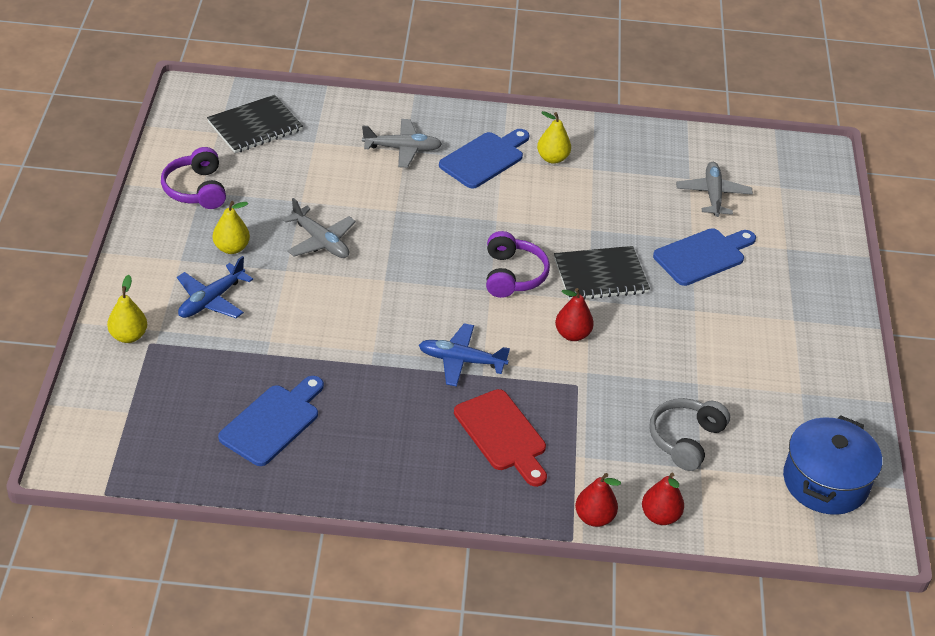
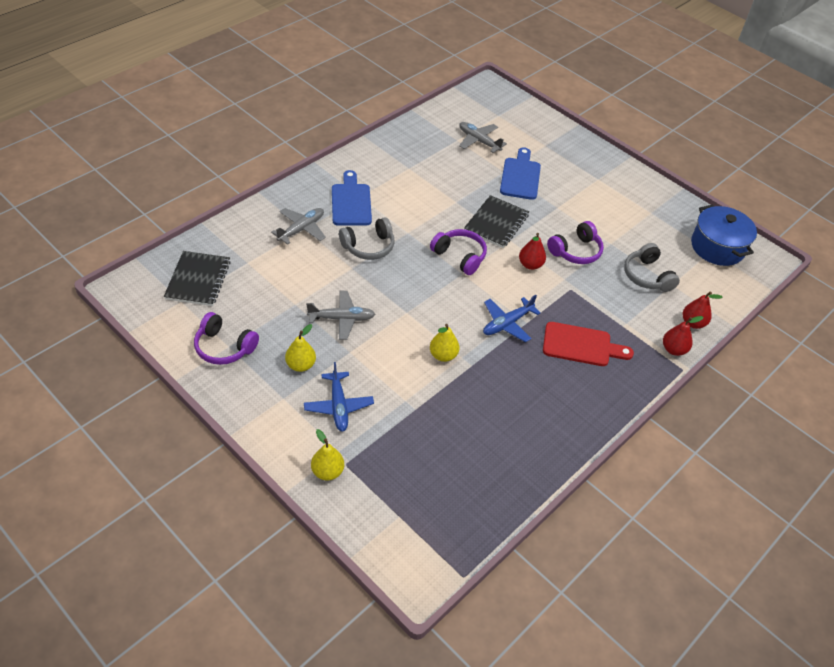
camera: 50 degrees left, 5 degrees up
blue cutting board [218,376,324,466] -> none
yellow pear [537,111,571,164] -> yellow pear moved to [430,324,459,362]
none -> grey headphones [339,217,394,260]
none -> purple headphones [547,221,604,264]

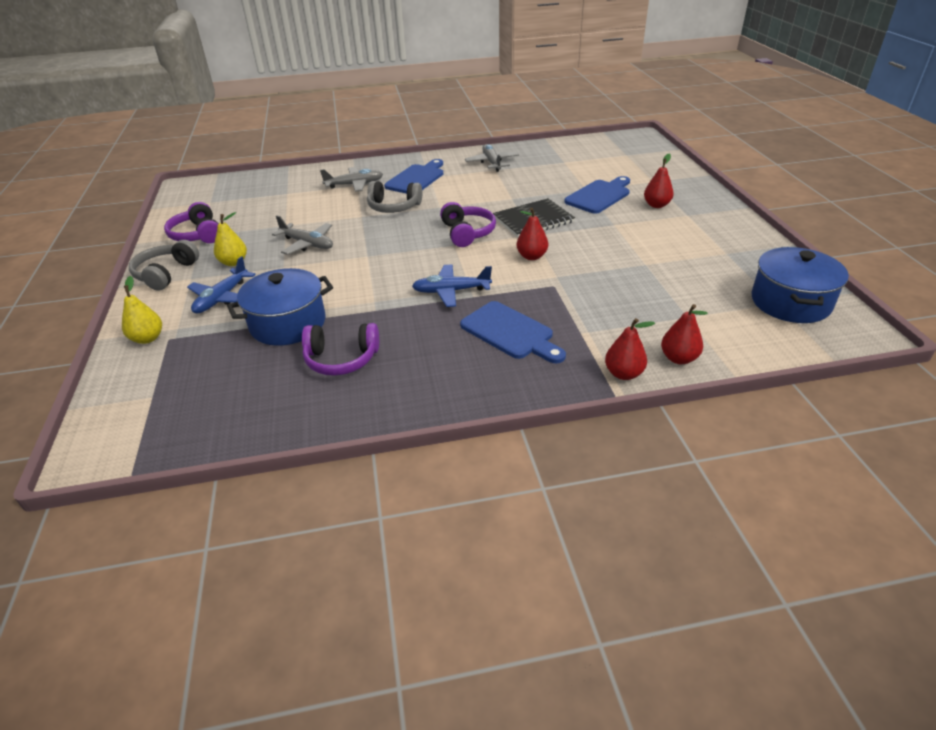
camera: 40 degrees right, 10 degrees down
black notebook [164,251,231,306] -> none
yellow pear [430,324,459,362] -> none
grey plane [459,122,507,153] -> grey plane moved to [465,144,519,172]
red cutting board [543,322,634,366] -> blue cutting board [460,301,566,363]
purple headphones [547,221,604,264] -> purple headphones moved to [302,323,379,376]
grey headphones [624,243,680,292] -> grey headphones moved to [129,240,199,291]
none -> blue pot [227,268,333,346]
none -> red pear [644,153,674,208]

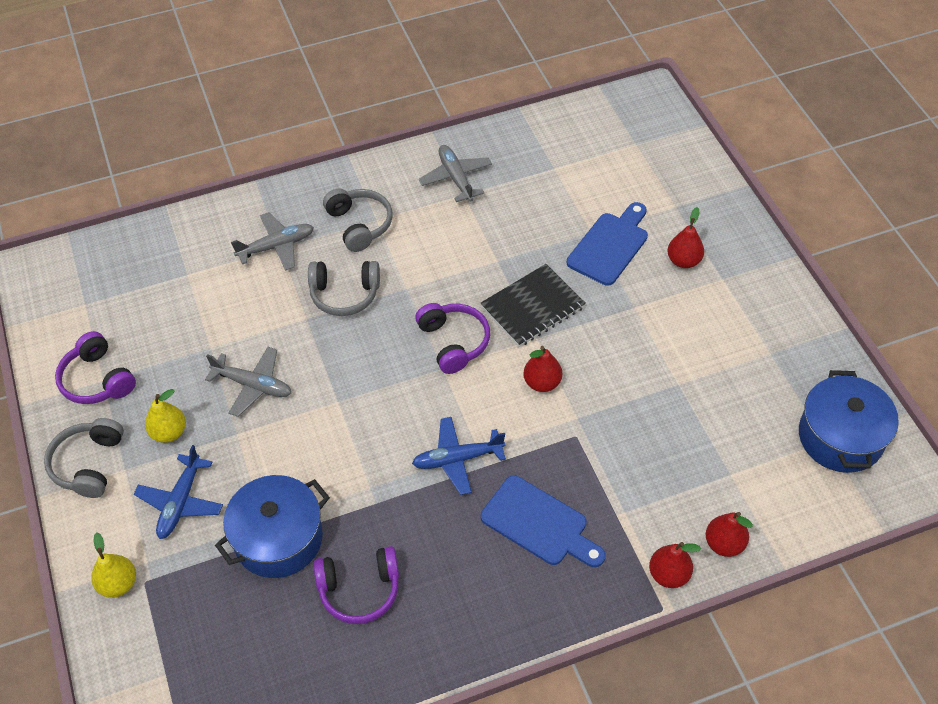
camera: 10 degrees left, 15 degrees up
blue cutting board [384,159,443,194] -> grey headphones [323,188,393,252]

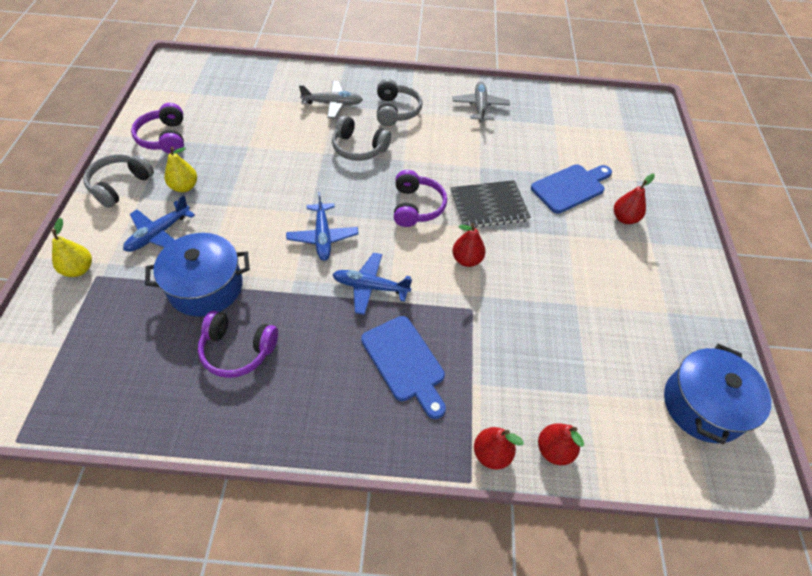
camera: 20 degrees right, 0 degrees up
grey plane [205,347,291,417] -> none
none -> blue plane [286,192,359,261]

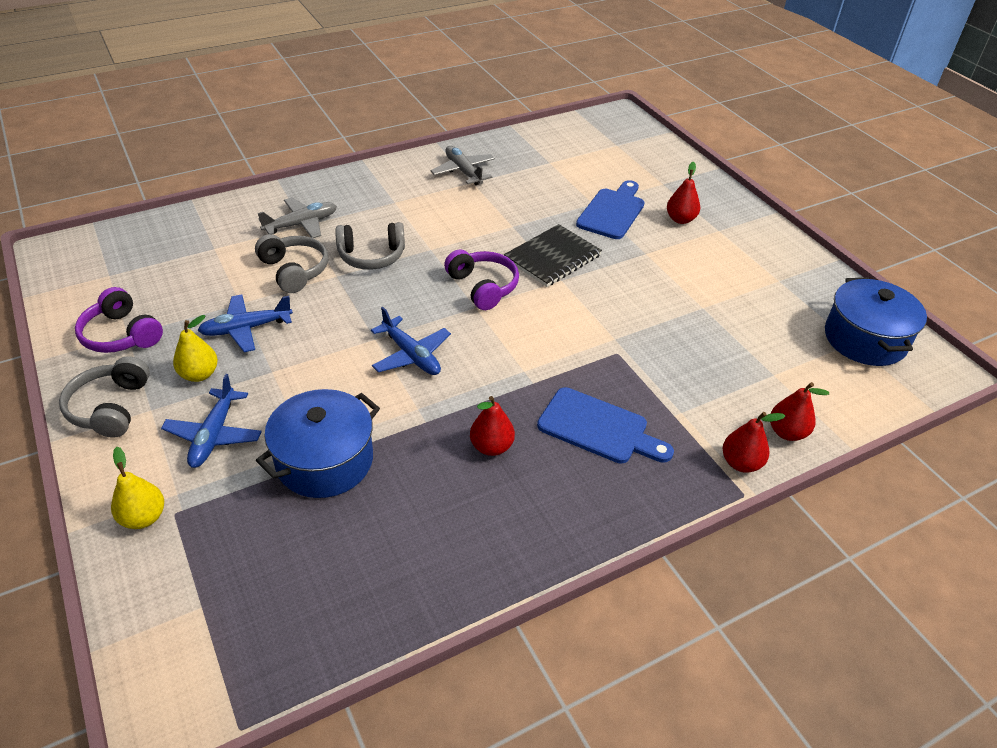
camera: 30 degrees left, 10 degrees down
purple headphones [198,311,278,378] -> none
blue plane [332,253,412,315] -> blue plane moved to [198,294,293,352]
grey headphones [377,79,423,126] -> grey headphones moved to [255,234,328,293]
red pear [452,223,486,267] -> red pear moved to [470,396,515,456]

